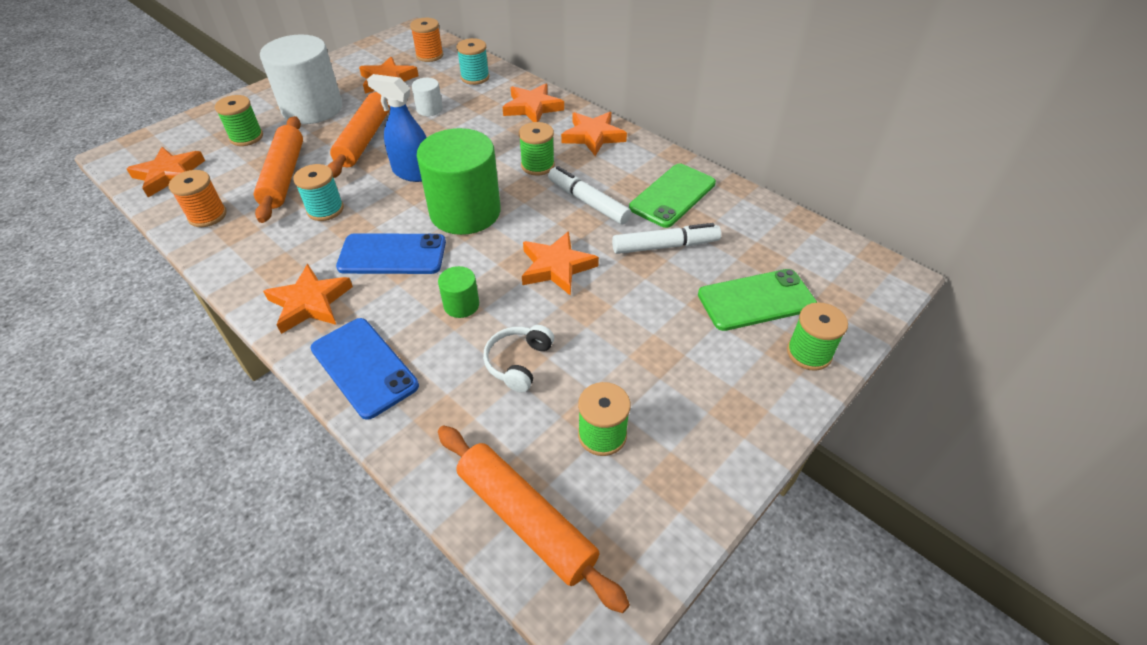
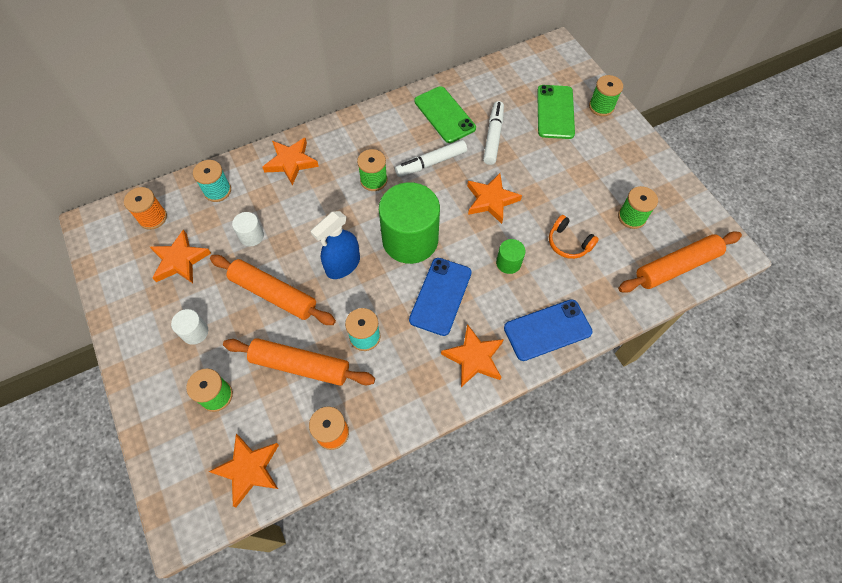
camera: 70 degrees left, 15 degrees up
white cylinder [260,34,342,124] -> white cylinder [171,309,208,345], size x0.44
white headphones [483,325,554,392] -> orange headphones [549,215,599,259]
orange star [561,112,627,156] -> none

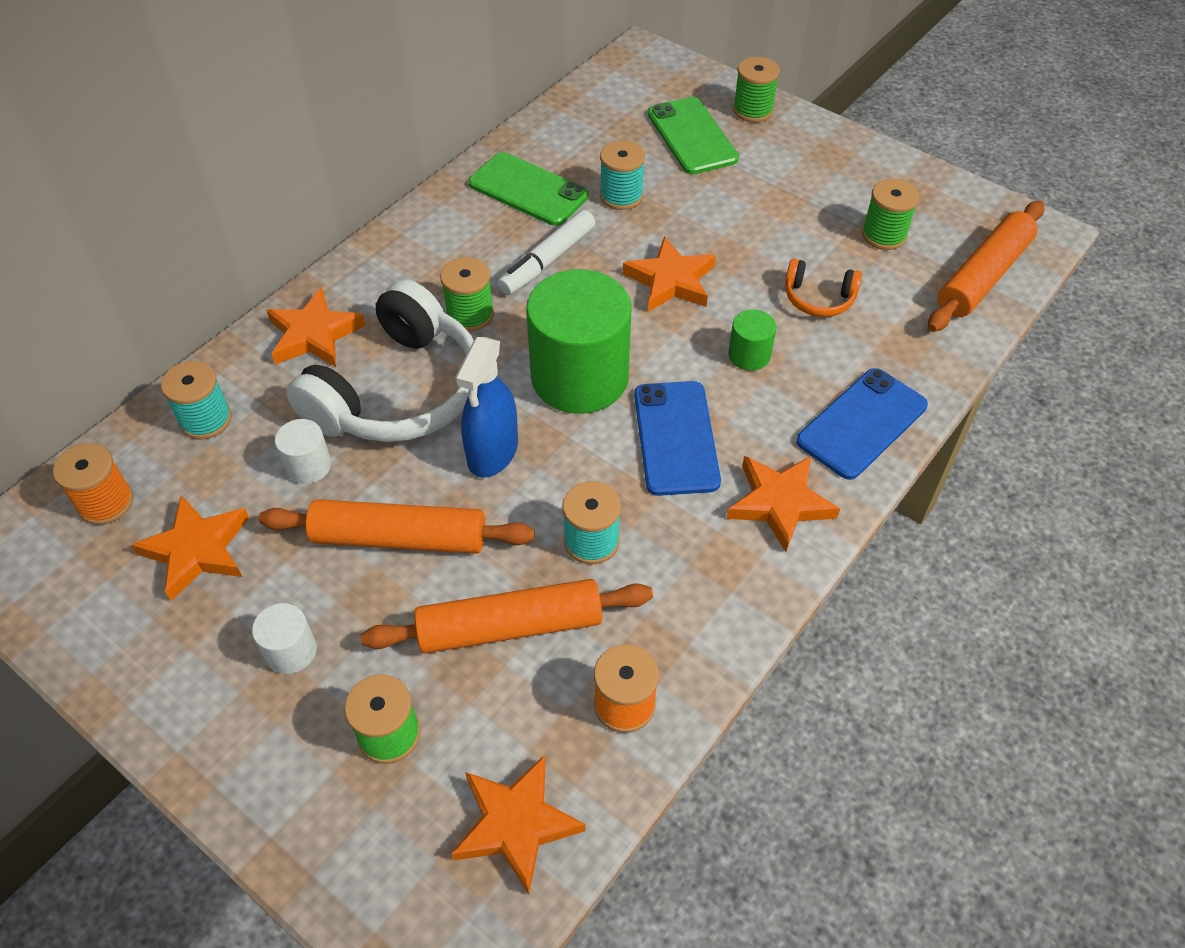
camera: 25 degrees left, 10 degrees down
white marker [483,101,504,165] -> turquoise spool [600,140,645,210]
none -> white headphones [286,279,474,442]

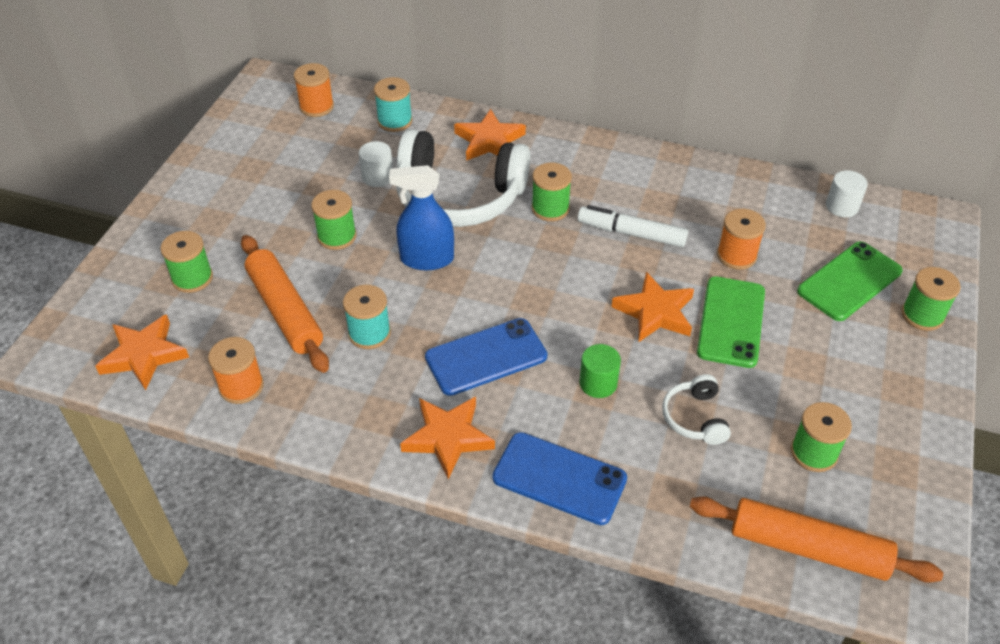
camera: 70 degrees right, 5 degrees down
orange star [131,496,249,601] -> none
white cylinder [252,603,317,674] -> white cylinder moved to [826,170,868,217]
orange rolling pin [258,499,535,554] -> green spool [311,190,356,250]
green phone [468,152,589,226] -> green phone moved to [697,276,765,368]
green cylinder [526,269,632,414] -> none
turquoise spool [600,140,645,210] -> orange spool [717,209,766,270]
orange headphones [785,259,862,317] -> white headphones [662,374,731,445]

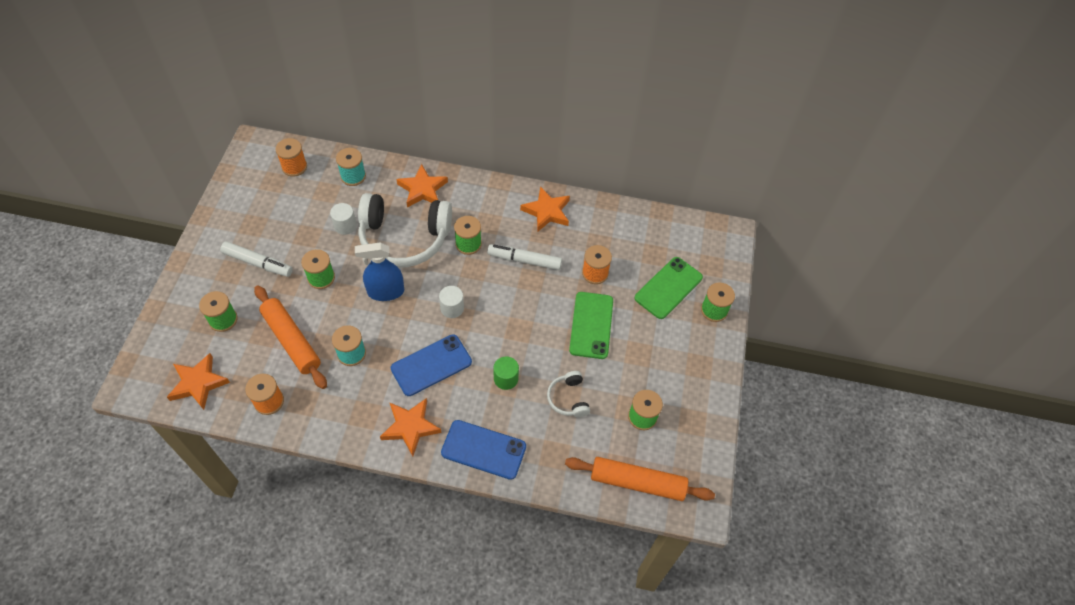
camera: 10 degrees left, 10 degrees up
orange star [611,272,694,342] -> orange star moved to [520,186,570,232]
white cylinder [826,170,868,217] -> white cylinder moved to [439,286,464,318]
none -> white marker [220,241,293,277]

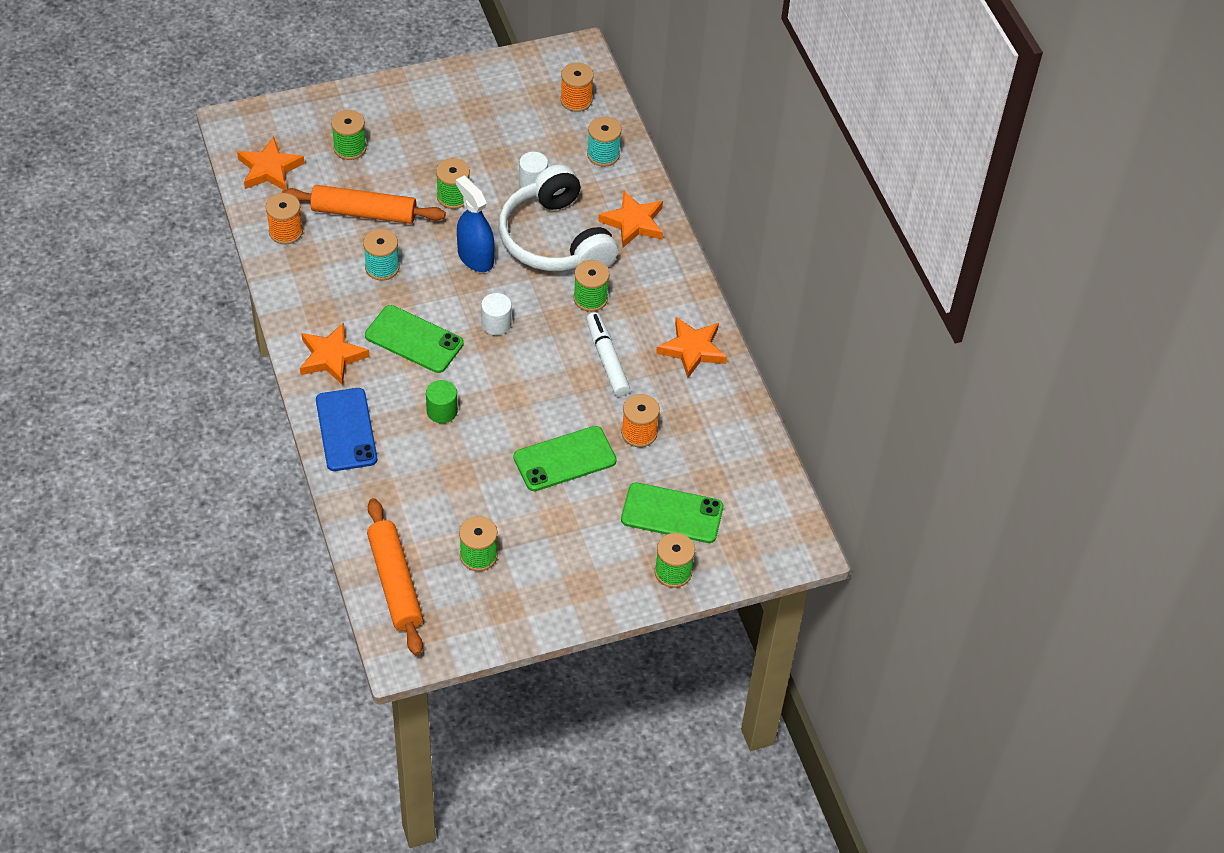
camera: 60 degrees right, 5 degrees down
white marker [220,241,293,277] -> none
orange rolling pin [254,286,327,389] -> orange rolling pin turned 75 degrees clockwise [282,185,446,224]
blue phone [391,334,472,396] -> green phone [365,305,464,373]
white headphones [547,371,590,417] -> none

